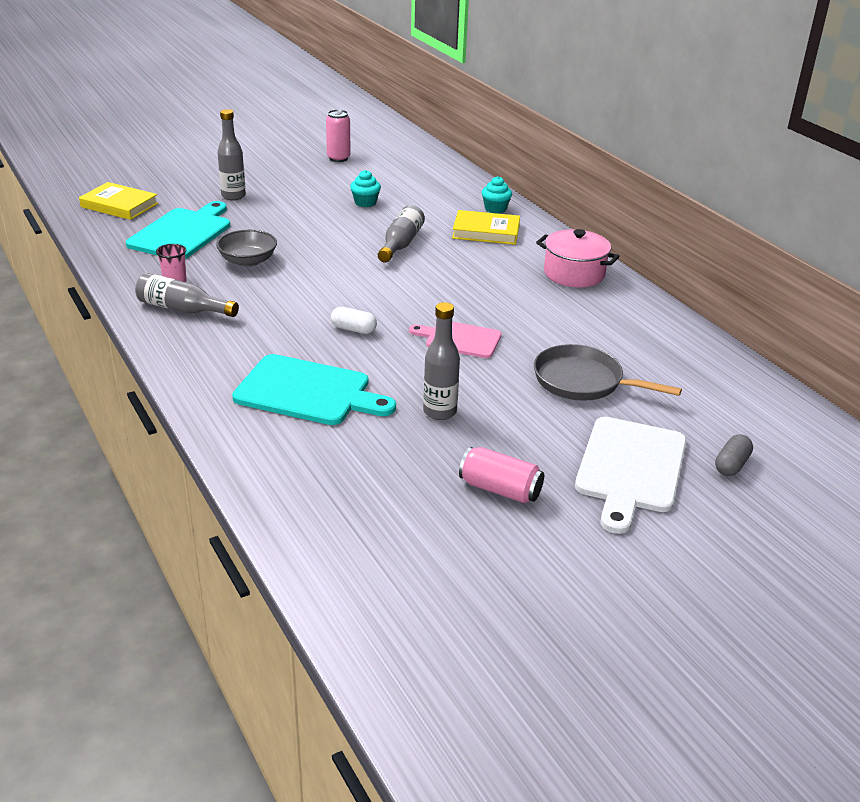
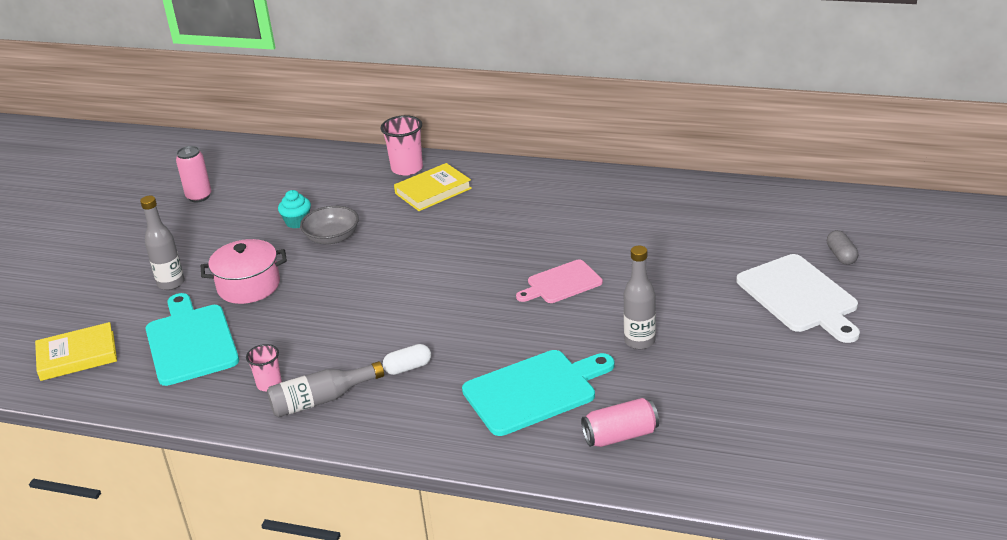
camera: 40 degrees left, 0 degrees up
grey bowl [216,230,277,267] -> grey bowl moved to [300,206,359,245]
white capsule [331,307,377,334] -> white capsule moved to [383,344,431,375]
grey bottle [378,205,425,262] -> none
pink can [459,447,544,503] -> pink can moved to [581,398,659,447]
turquoise cupcake [482,176,512,214] -> pink cup [381,115,423,176]
grey pan [534,344,682,401] -> none
pink pot [536,229,620,287] -> pink pot moved to [201,239,287,304]

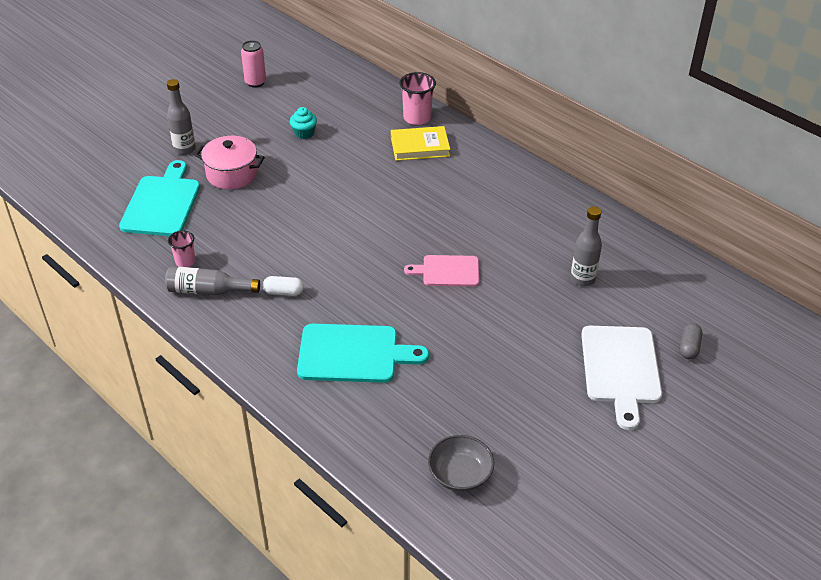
camera: 25 degrees right, 10 degrees up
yellow book [35,322,117,381] -> none
grey bowl [300,206,359,245] -> grey bowl moved to [428,435,494,492]
pink can [581,398,659,447] -> none
grey bottle [624,246,656,349] -> grey bottle moved to [571,206,602,286]

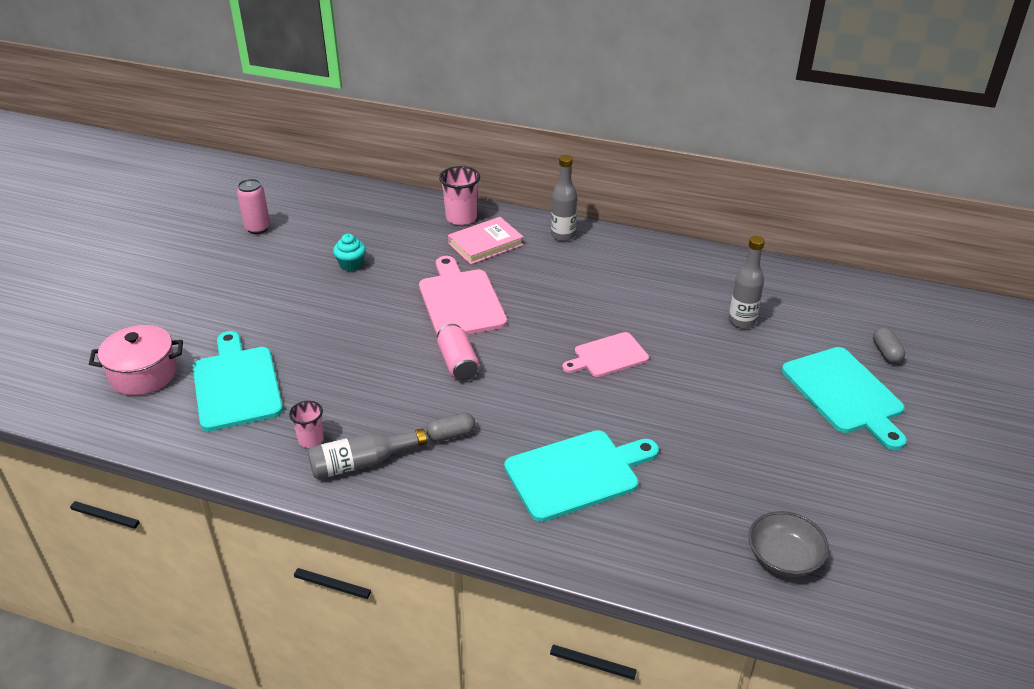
camera: 25 degrees left, 5 degrees down
grey bottle [167,79,196,155] -> grey bottle moved to [551,155,577,241]
pink pot [194,136,265,189] -> pink pot moved to [89,325,183,396]
white capsule [263,276,304,296] -> grey capsule [426,413,475,442]
yellow book [391,126,450,161] -> pink book [448,217,523,265]
white cutting board [581,326,662,430] -> turquoise cutting board [782,347,907,450]
none -> pink cutting board [419,256,507,335]
none -> pink can [437,324,479,381]

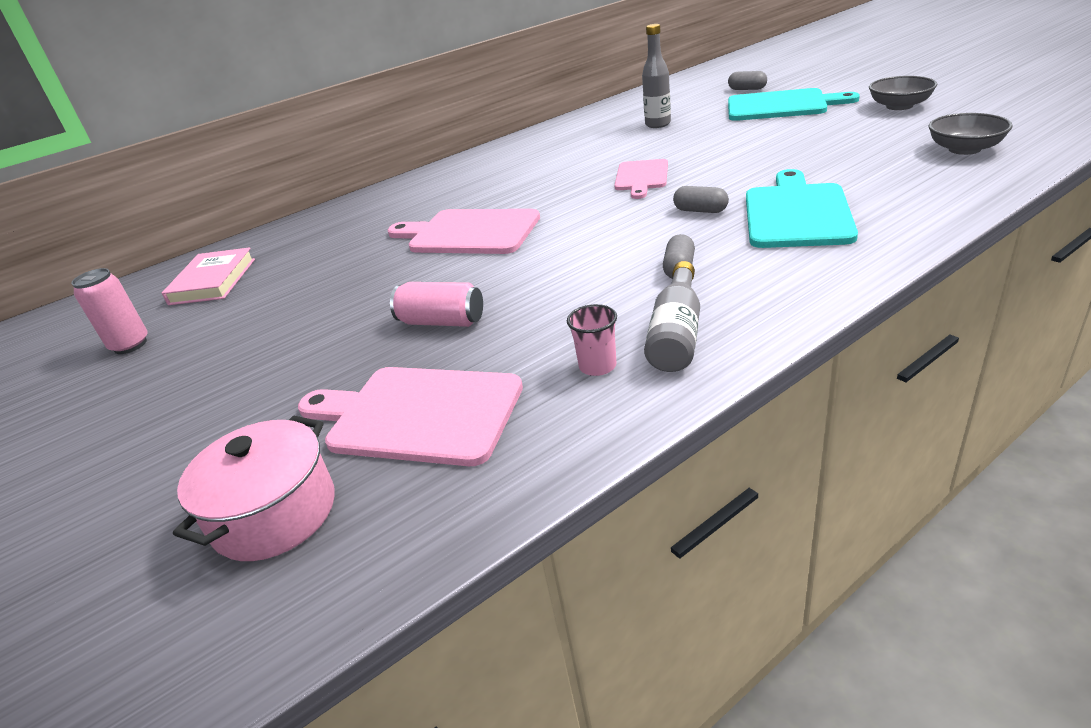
camera: 50 degrees left, 5 degrees down
turquoise cutting board [193,331,283,431] -> pink cutting board [298,367,523,466]
turquoise cupcake [333,234,366,271] -> none
pink can [437,324,479,381] -> pink can moved to [390,282,483,327]
pink cup [439,166,480,225] -> none
pink book [448,217,523,265] -> pink book moved to [162,247,255,305]
grey bottle [551,155,577,241] -> none
none -> grey capsule [673,186,729,213]
none -> grey bowl [869,76,937,110]

